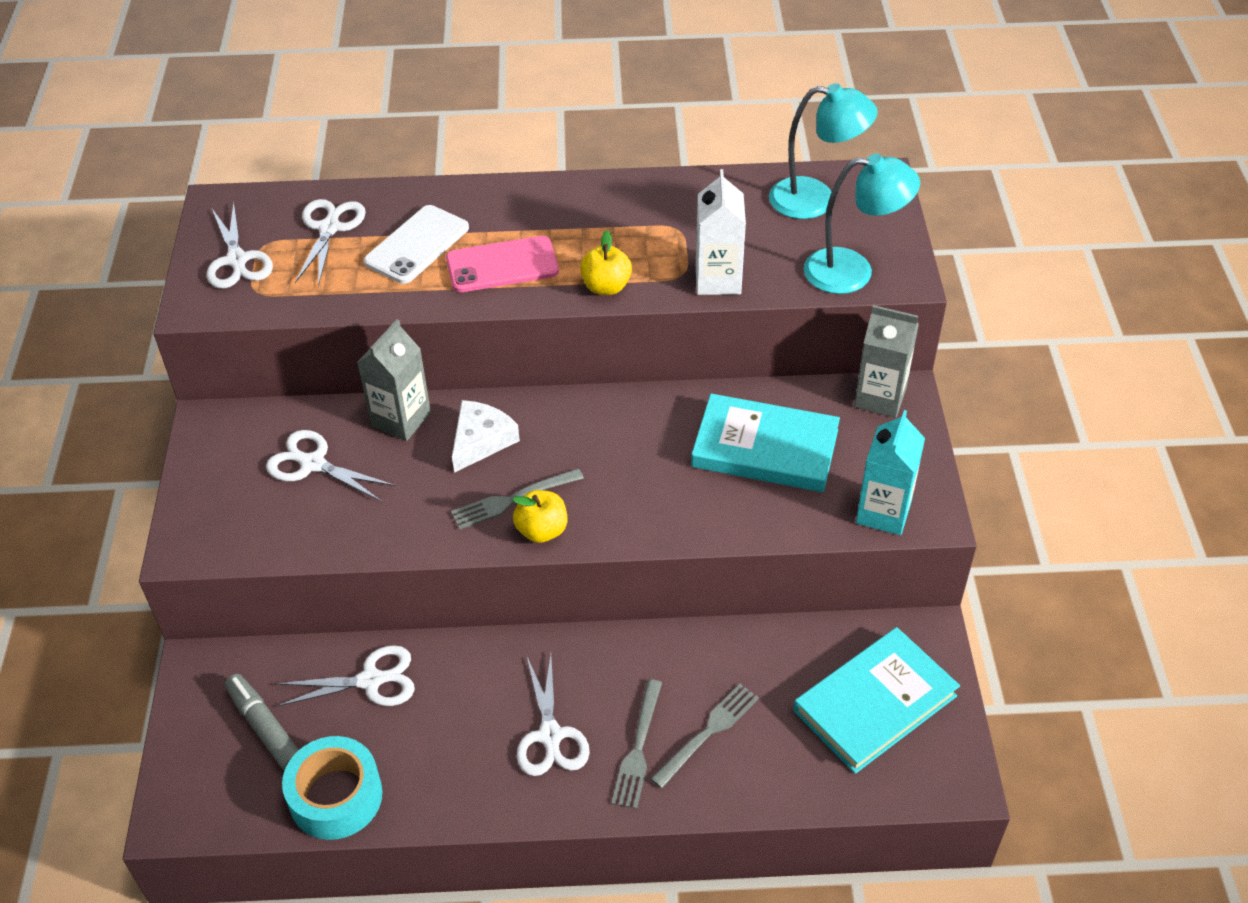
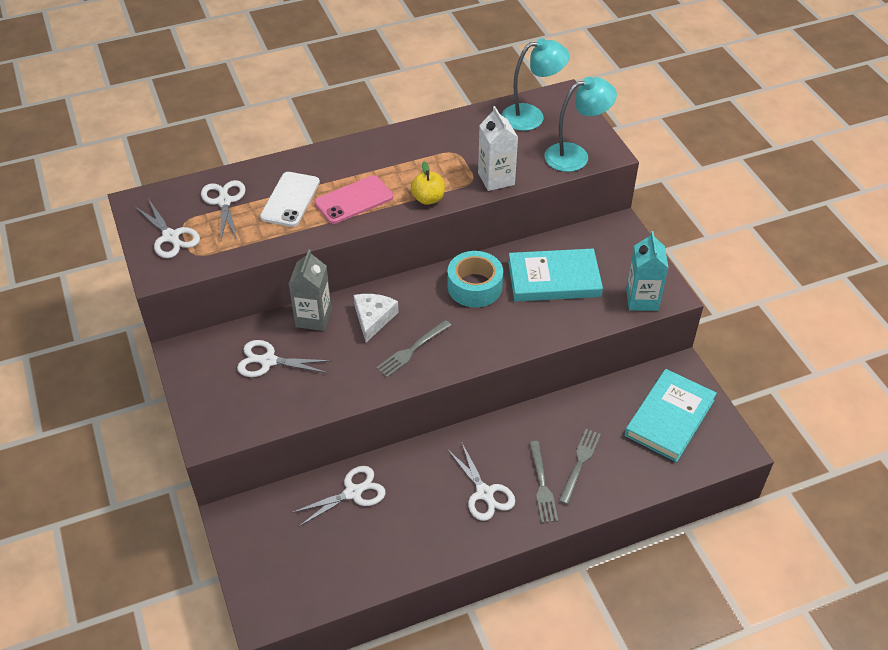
camera: 20 degrees left, 0 degrees up
grey marker [225,674,299,771] -> none
turquoise tape [282,736,382,840] -> turquoise tape moved to [448,251,503,307]
yellow apple [512,490,567,543] -> none
grey carton [854,305,919,418] -> none

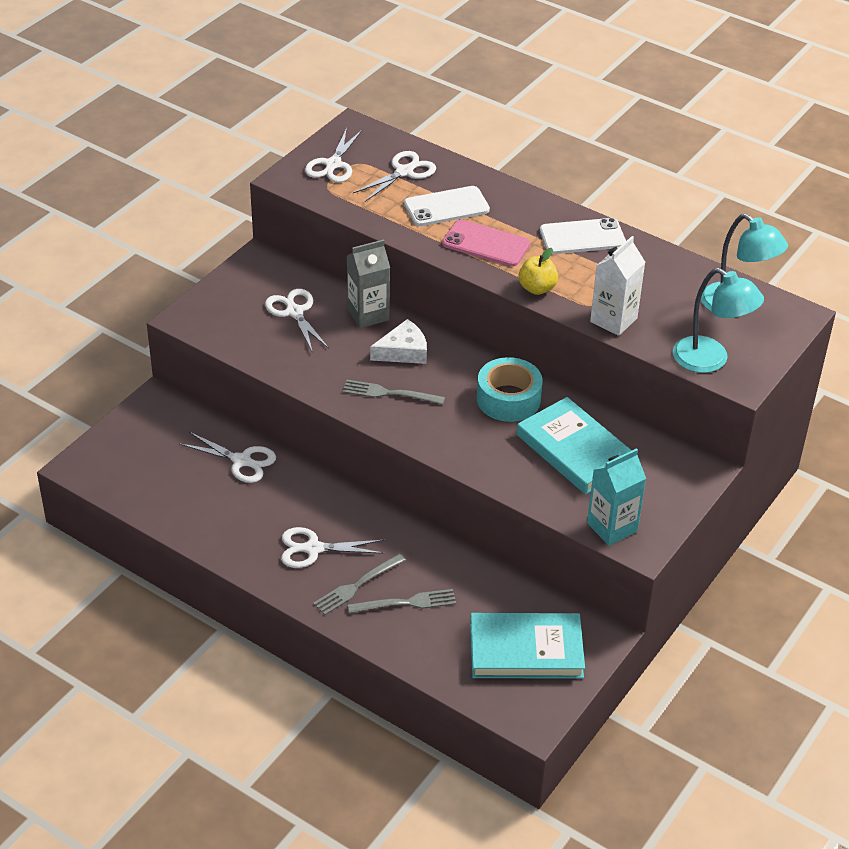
camera: 55 degrees right, 5 degrees down
white scissors [447,443,515,521] -> white scissors turned 60 degrees clockwise [281,527,385,568]
none -> white phone [540,218,626,254]

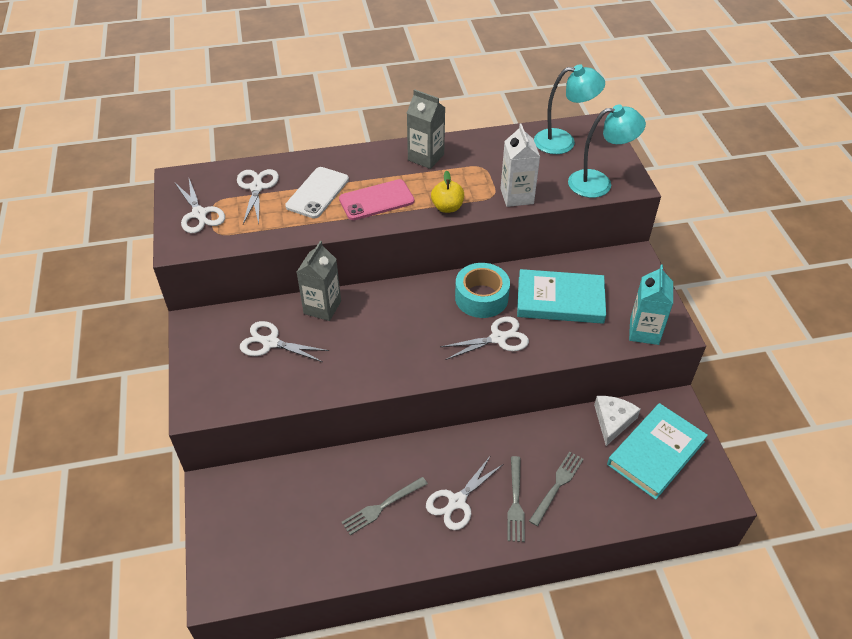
camera: 45 degrees left, 5 degrees up
white scissors [179,431,276,483] -> white scissors moved to [440,317,529,360]
grey fork [343,380,445,405] -> grey fork moved to [342,477,428,535]
white cheese [370,319,427,364] -> white cheese moved to [594,396,641,446]
white phone [540,218,626,254] -> grey carton [407,89,445,169]

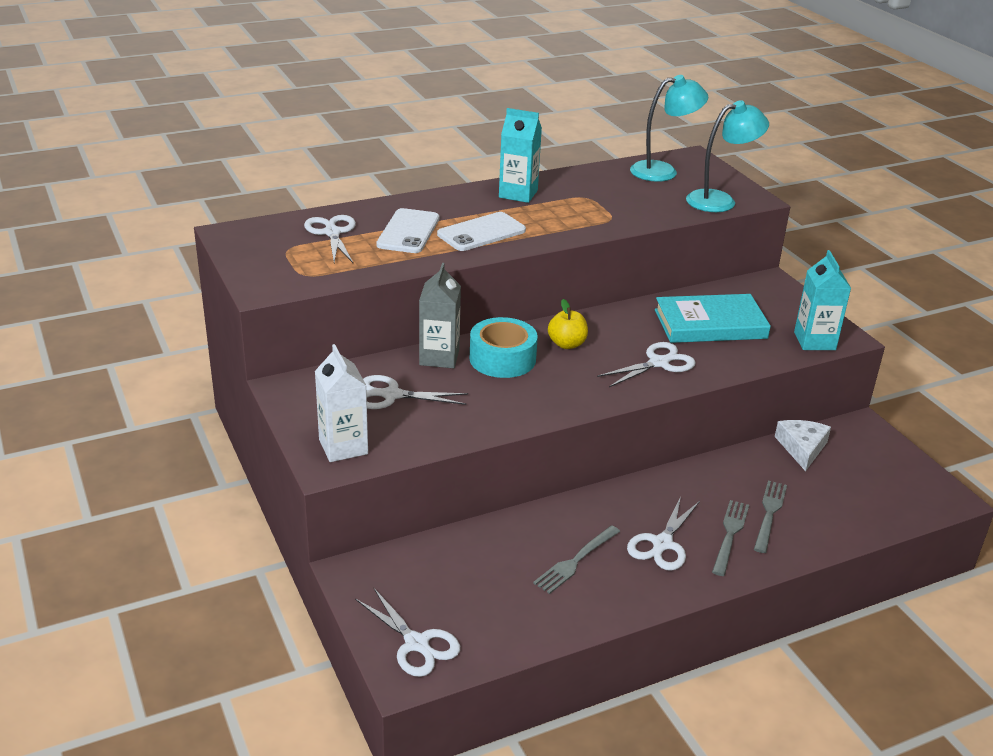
camera: 15 degrees left, 15 degrees down
white scissors [175,179,225,233] -> white scissors moved to [355,587,460,677]
pink phone [339,179,415,220] -> white phone [437,212,526,251]
grey carton [407,89,445,169] -> turquoise carton [499,108,542,203]
yellow apple [431,170,464,213] -> yellow apple moved to [548,299,588,349]
turquoise tape [455,263,510,318] -> turquoise tape moved to [470,317,538,378]
white carton [500,123,540,207] -> white carton moved to [315,344,368,462]
grey fork [507,456,525,542] -> grey fork turned 150 degrees counterclockwise [712,500,749,576]
turquoise book [607,403,708,500] -> none

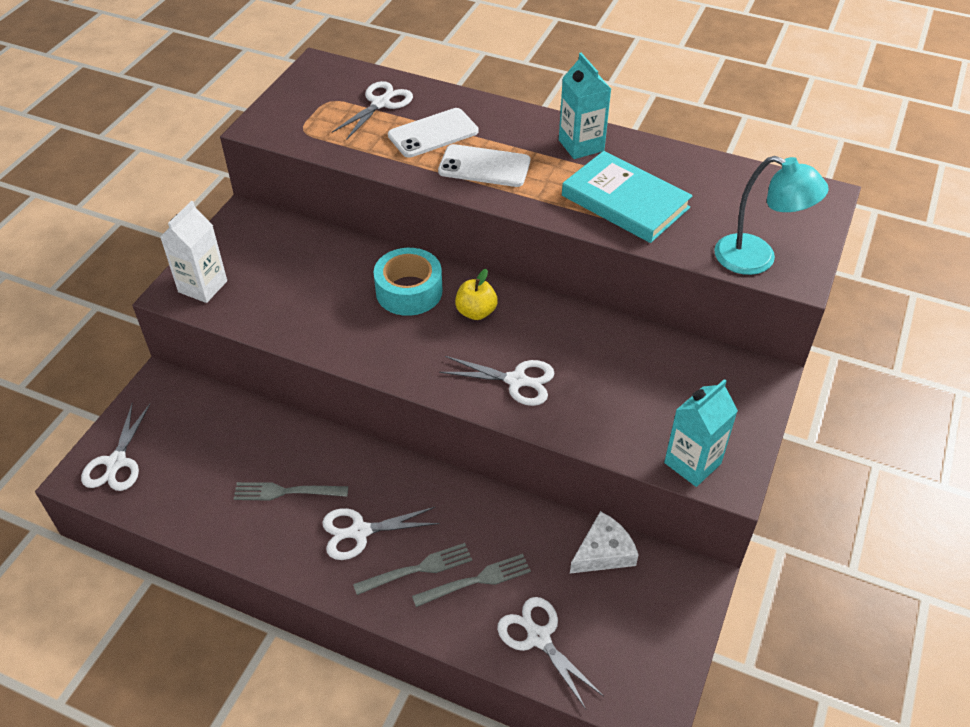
camera: 50 degrees right, 15 degrees up
white scissors [363,375,468,409] -> white scissors moved to [497,597,603,709]
grey carton [419,263,461,368] -> none
turquoise lamp [630,75,708,182] -> none
turquoise book [655,294,771,343] -> turquoise book moved to [562,151,693,243]

